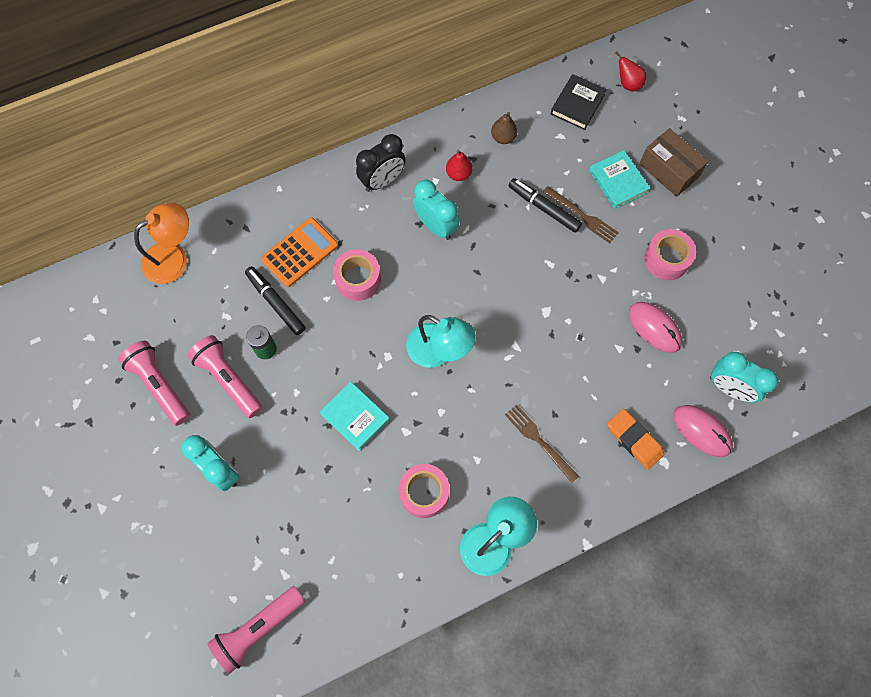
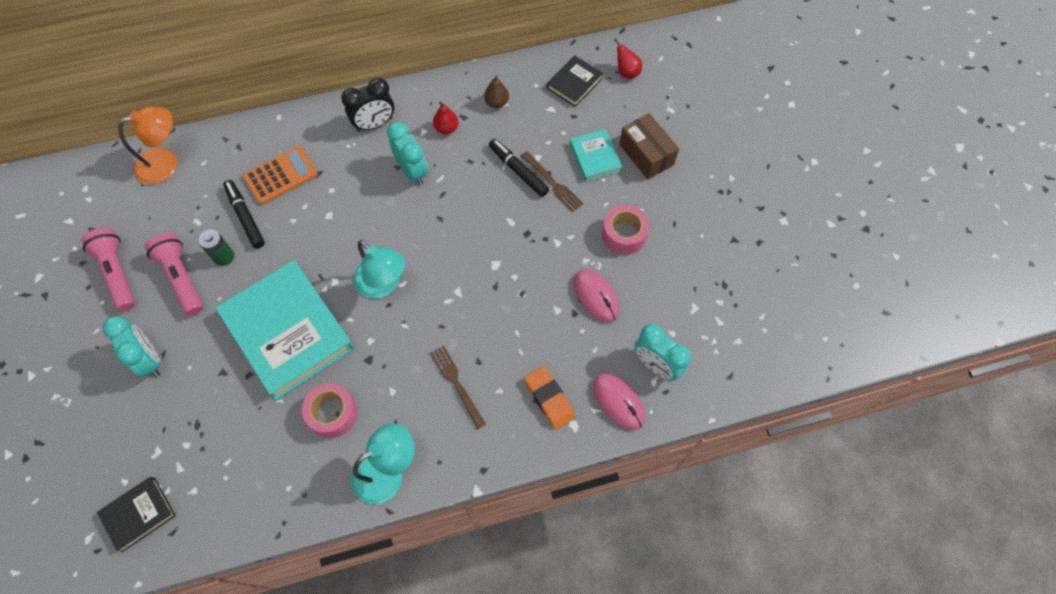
camera: 10 degrees right, 5 degrees down
pink flashlight [207,586,305,674] -> black book [97,477,176,552]
turquoise book [320,382,390,451] -> turquoise book [215,260,354,400], size x2.10
pink tape [333,249,381,301] -> none

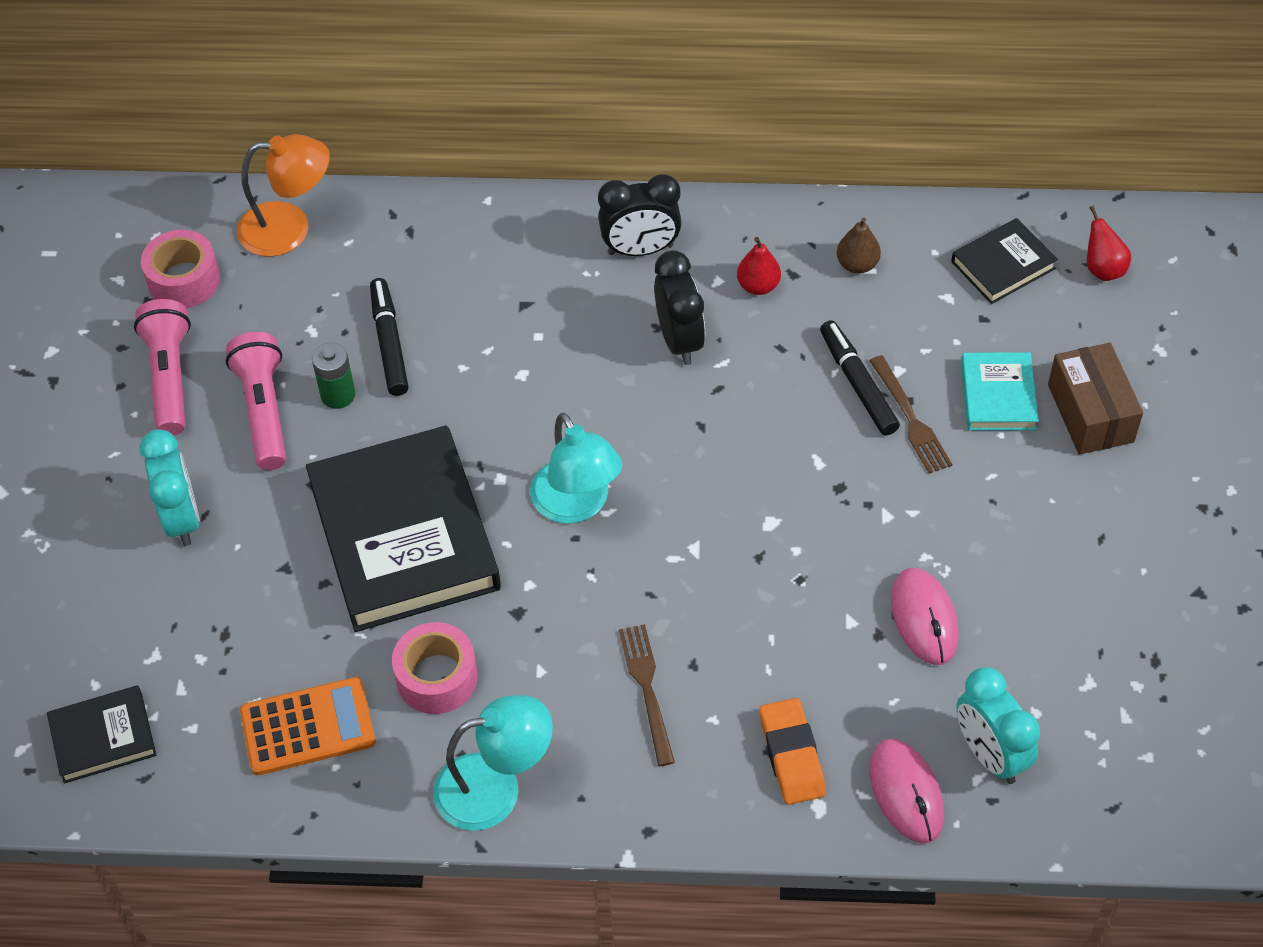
camera: 20 degrees right, 10 degrees down
turquoise book [215,260,354,400] -> black book [306,425,501,632]
orange calculator [243,146,318,205] -> orange calculator moved to [240,677,376,775]
turquoise clock [387,122,428,185] -> black clock [654,250,705,365]
pink tape [602,205,649,255] -> pink tape moved to [141,230,220,308]

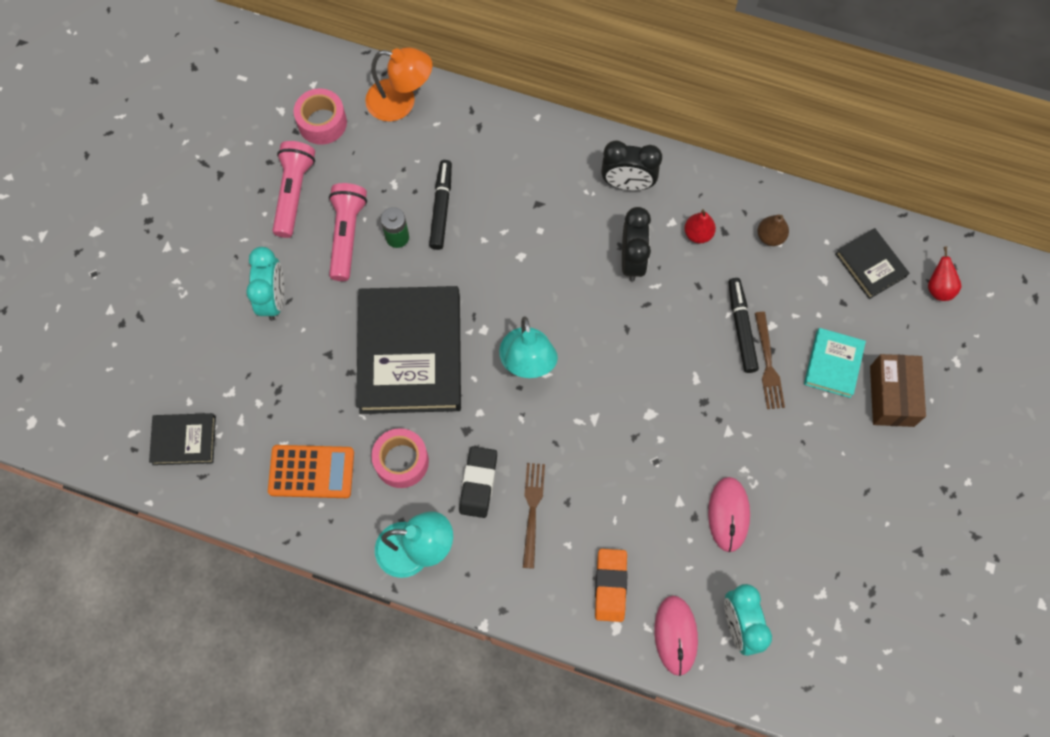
camera: 15 degrees right, 15 degrees up
black book [951,218,1058,304] -> black book turned 75 degrees clockwise [835,228,909,299]
none -> black eraser [459,446,497,518]

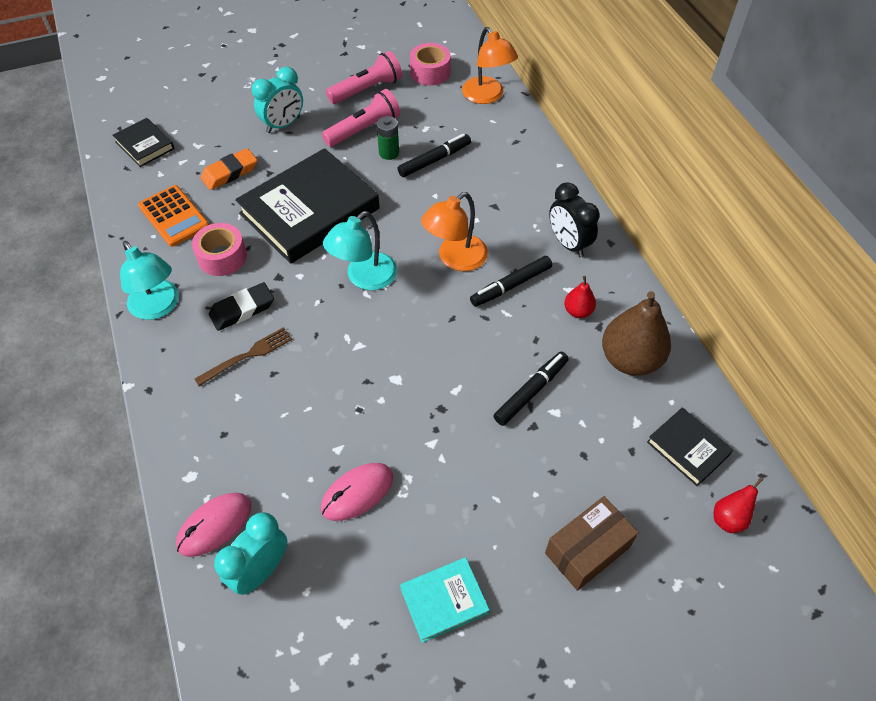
camera: 50 degrees right, 15 degrees down
orange eraser [595,549,628,622] -> orange eraser moved to [200,148,257,190]
black clock [622,207,651,282] -> black marker [470,256,552,307]
brown fork [755,312,785,409] -> none
brown pear [758,215,789,246] -> brown pear [602,291,671,376], size x2.03
turquoise book [804,328,866,398] -> turquoise book moved to [400,557,489,643]
black book [835,228,909,299] -> black book turned 60 degrees counterclockwise [647,407,733,486]
none -> orange lamp [421,192,488,271]

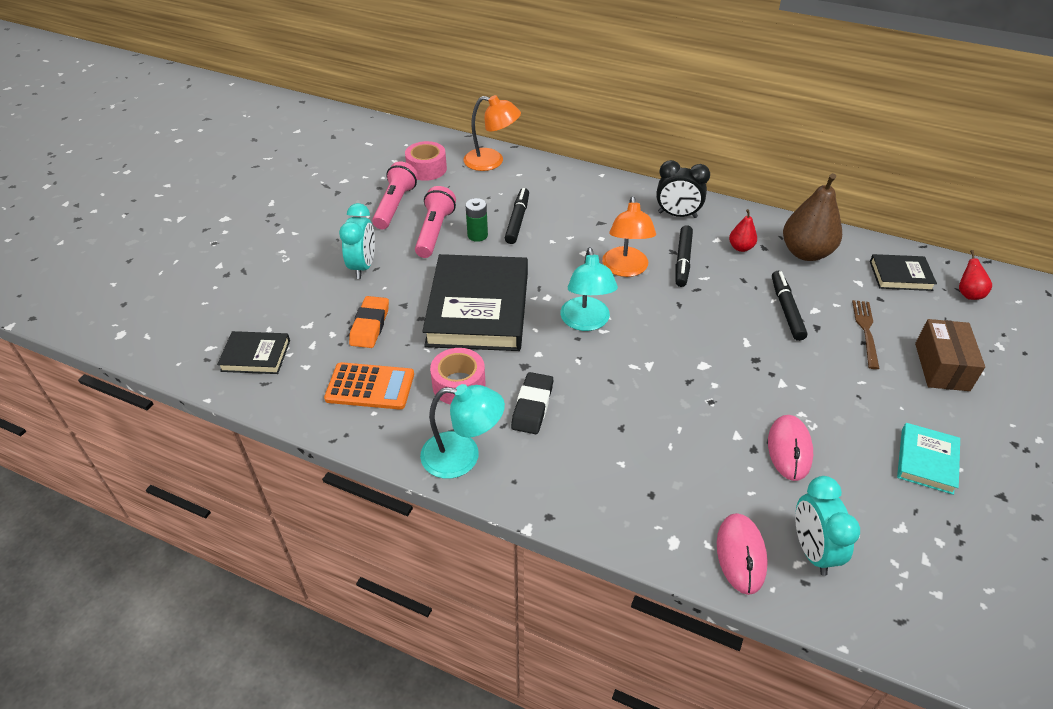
camera: 45 degrees left, 10 degrees down
brown fork [194,327,293,386] -> brown fork moved to [852,300,880,369]

